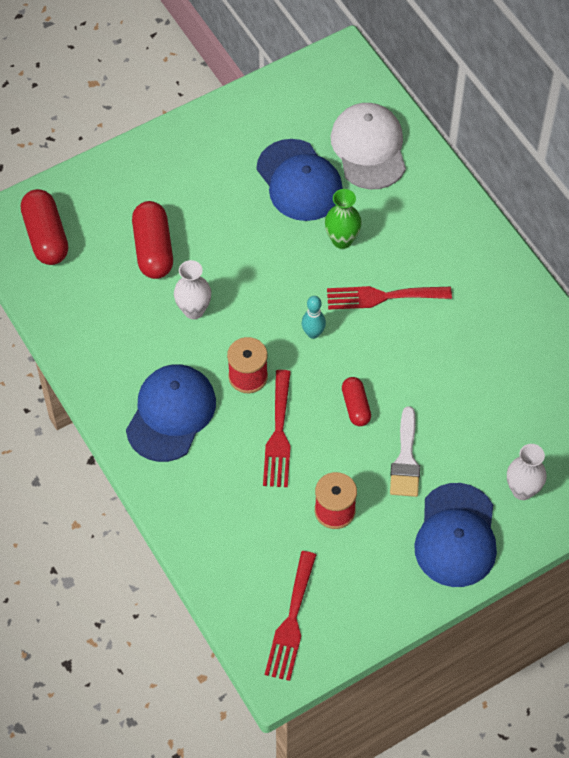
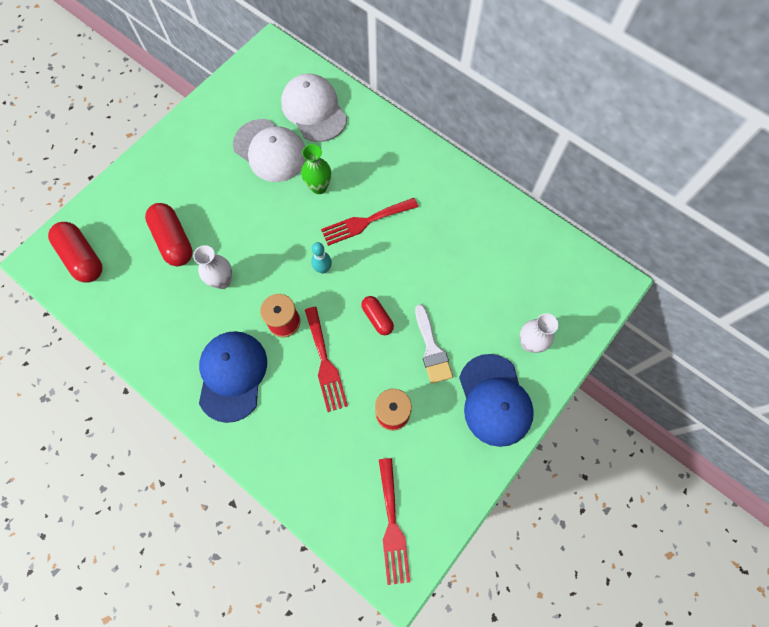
camera: 20 degrees left, 10 degrees up
blue cap [256,139,343,221] -> white cap [233,119,306,182]

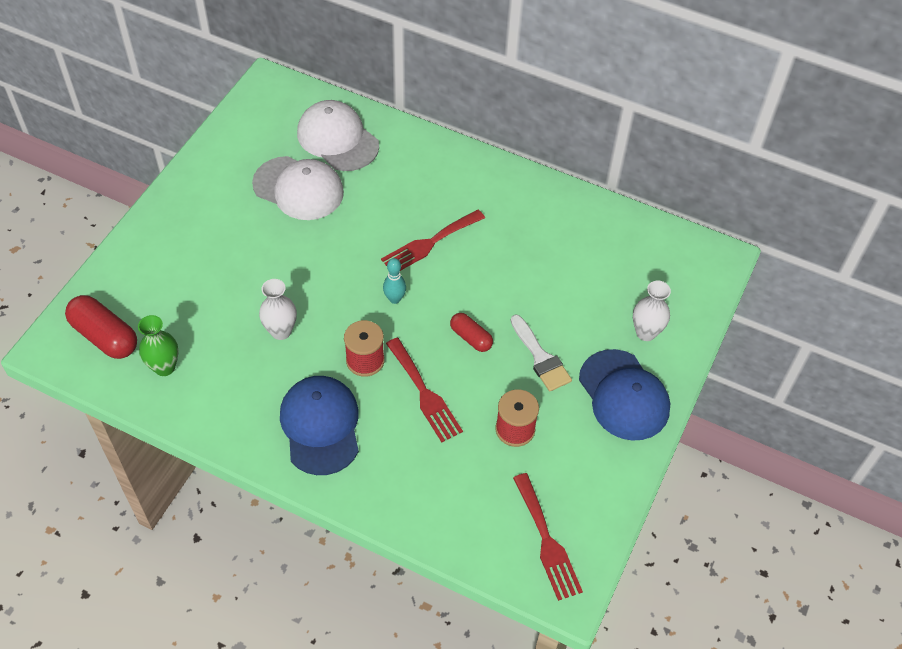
camera: 15 degrees left, 15 degrees down
red capsule [145,203,193,266] -> none
green vase [301,144,331,194] -> green vase moved to [138,315,179,376]

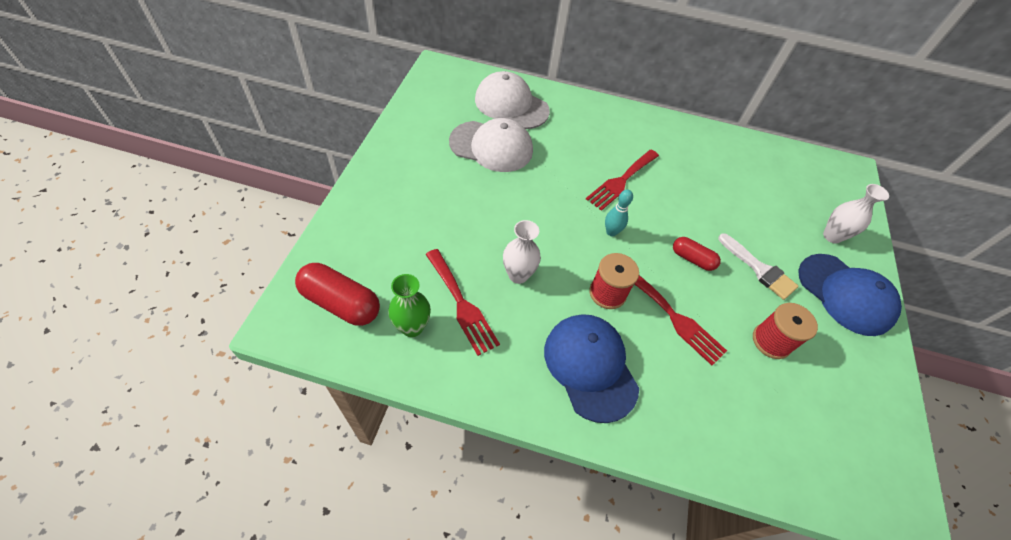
camera: 15 degrees left, 0 degrees up
red fork [513,473,583,601] -> red fork moved to [426,249,500,356]

